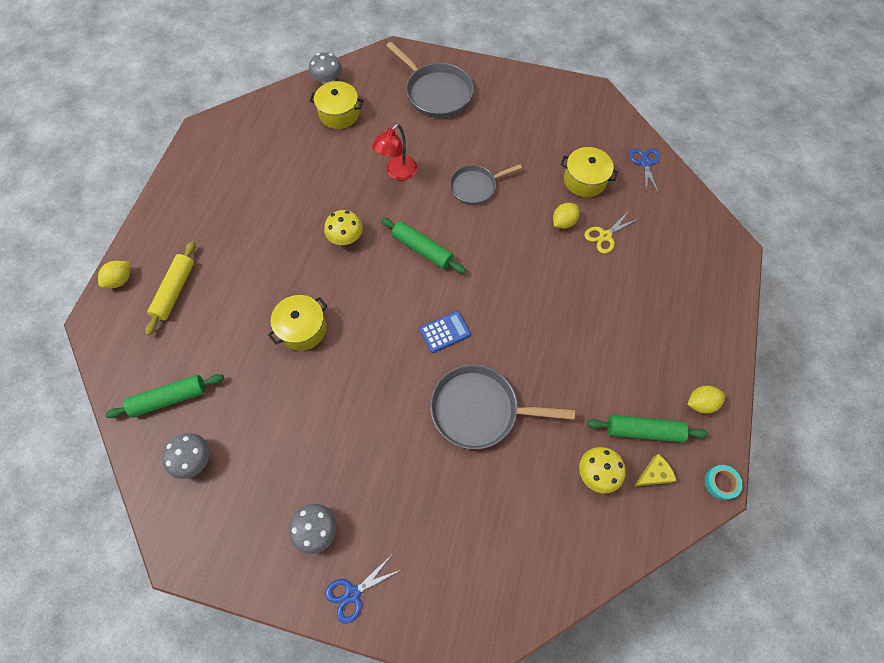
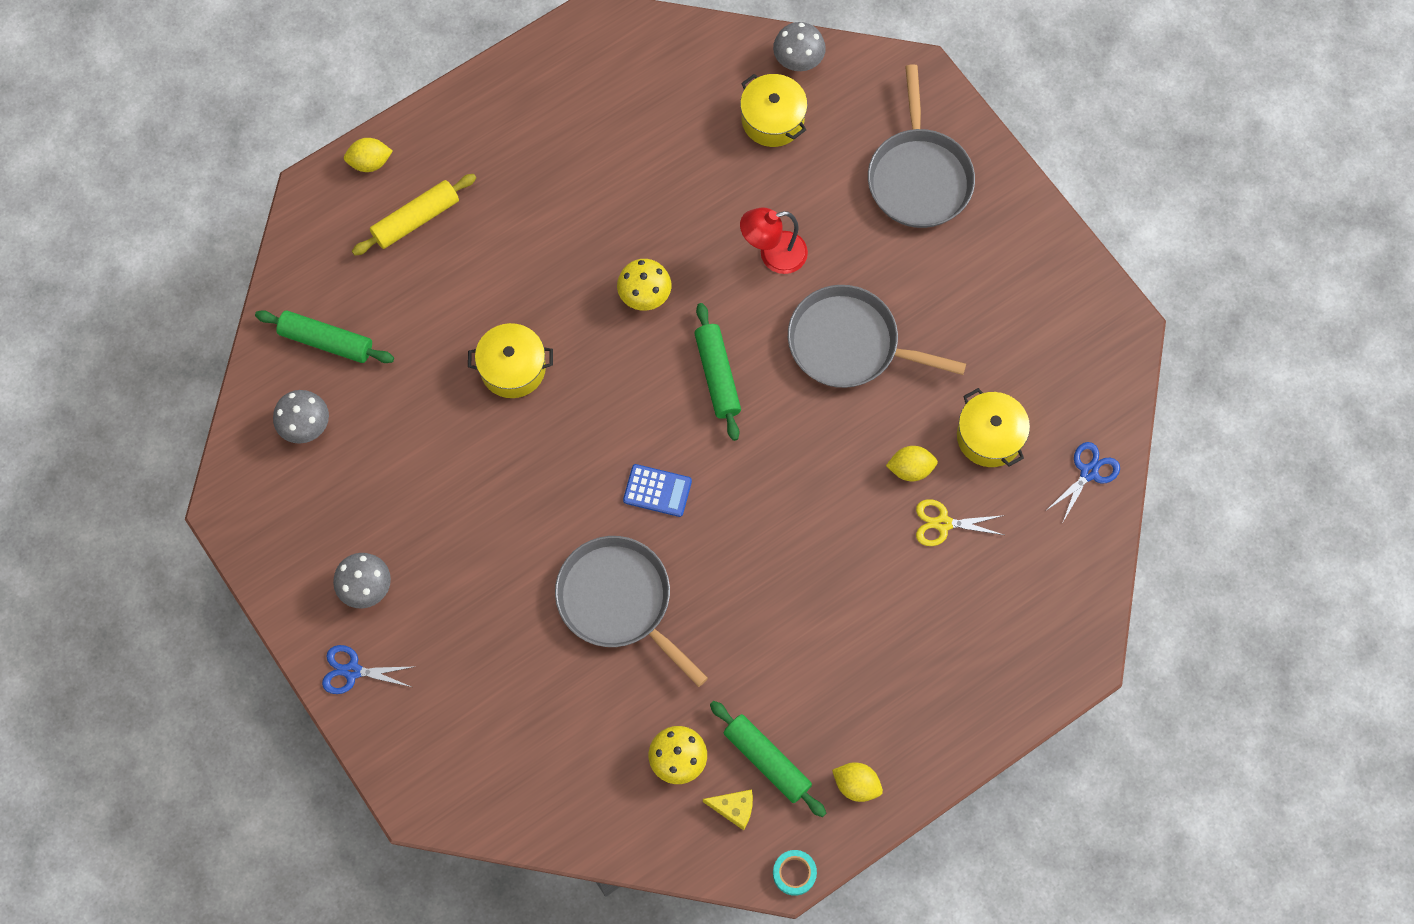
camera: 40 degrees right, 5 degrees up
grey pan [450,164,522,205] -> grey pan [788,285,966,388], size x1.58

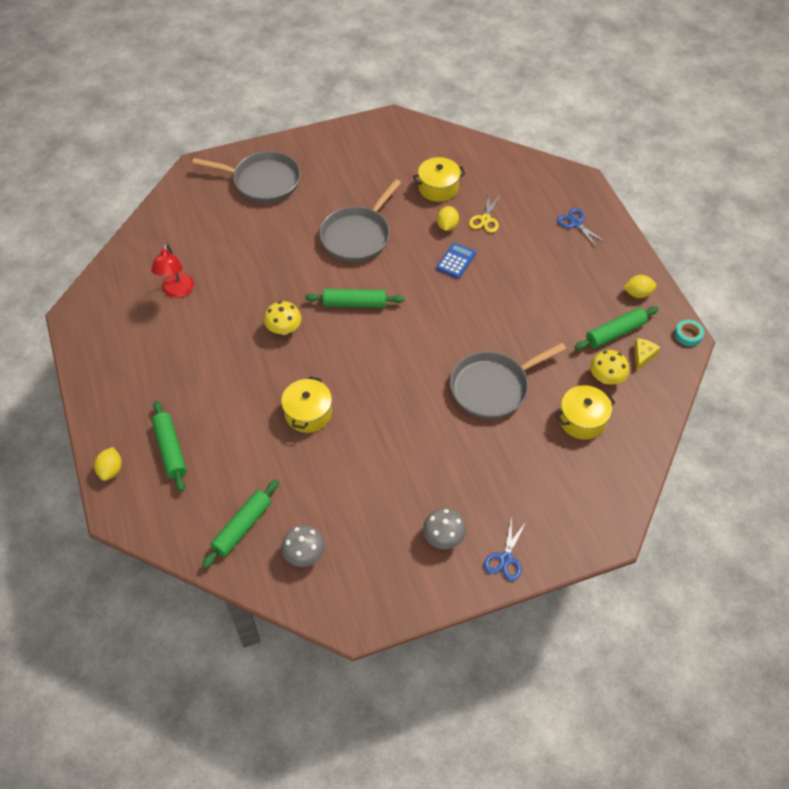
camera: 75 degrees left, 15 degrees down
yellow rolling pin [352,174,476,255] -> green rolling pin [152,401,187,492]
blue calculator [623,464,692,517] -> blue calculator moved to [436,243,476,279]
yellow pot [740,74,808,147] -> yellow pot moved to [556,385,615,440]
red lamp [740,207,808,274] -> red lamp moved to [151,243,194,298]
grey mushroom [773,22,826,71] -> none
yellow lemon [832,762,883,802] -> yellow lemon turned 45 degrees clockwise [623,275,657,298]
blue scissors [1047,442,1120,522] -> blue scissors moved to [557,208,606,248]

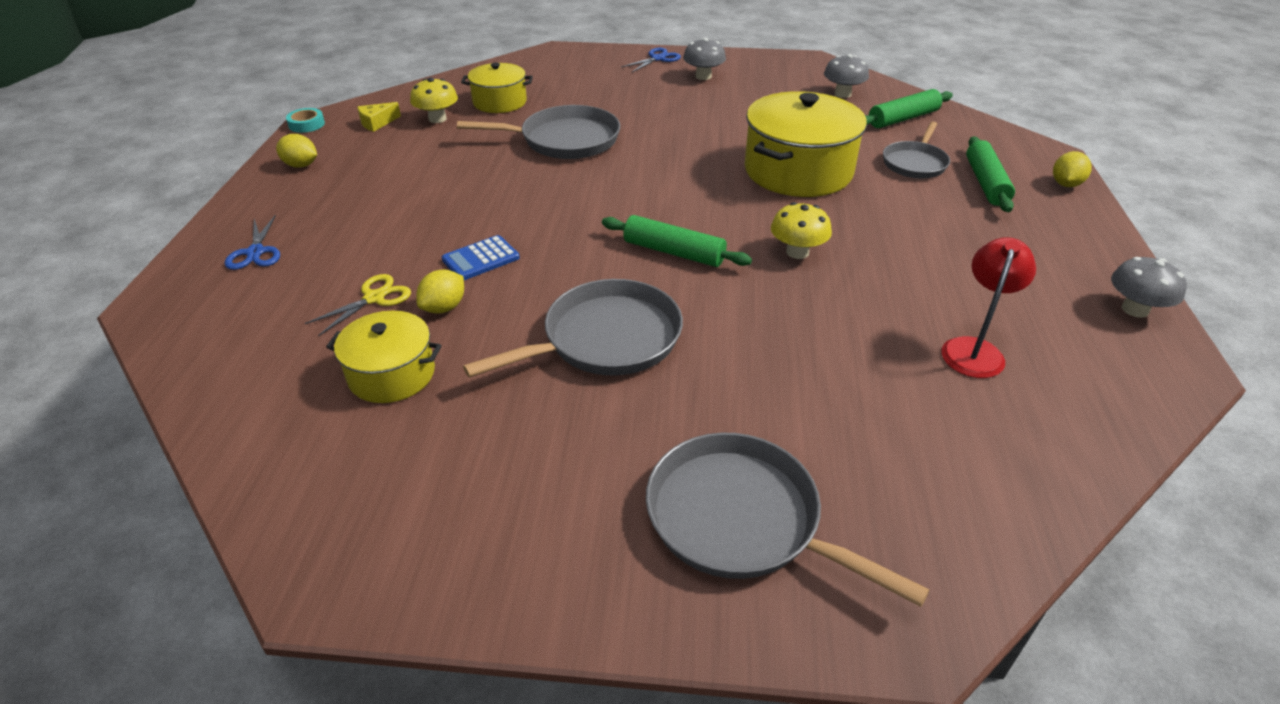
camera: 155 degrees left, 15 degrees down
yellow pot [281,376,332,433] -> yellow pot [745,91,867,197], size x1.75
green rolling pin [575,306,658,350] -> none
none -> grey pan [883,122,950,178]
none -> grey mushroom [1111,257,1187,318]

